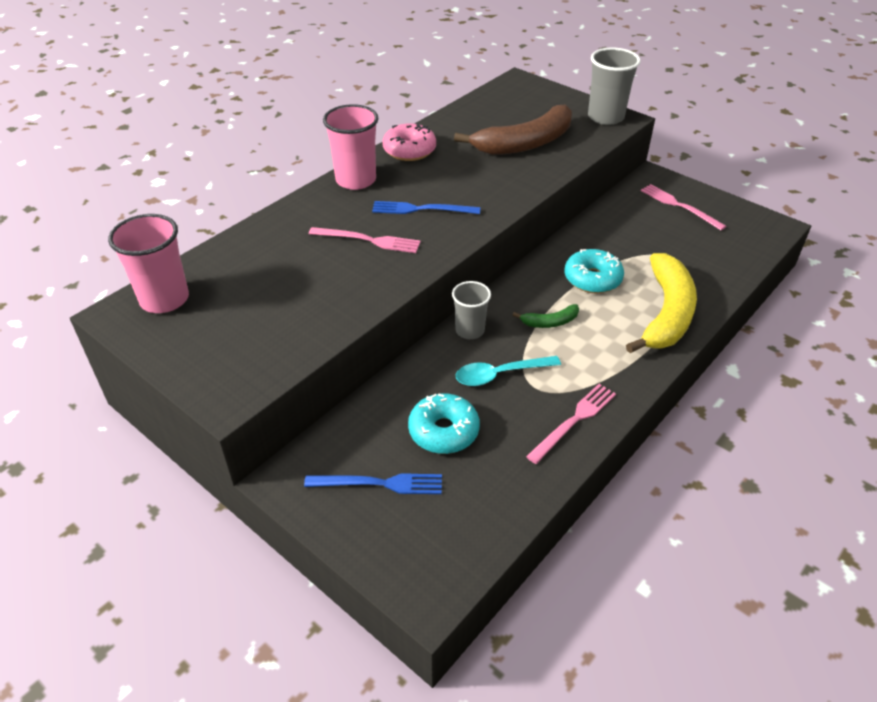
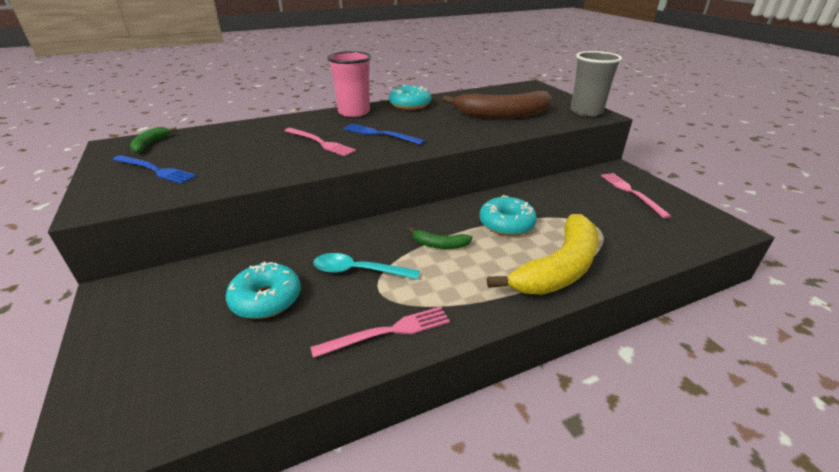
camera: 25 degrees right, 10 degrees down
pink cup [108,214,189,313] -> green banana [130,127,177,153]
blue fork [304,473,442,494] -> blue fork moved to [112,155,196,184]
pink donut [382,123,436,161] -> turquoise donut [389,85,431,110]
grey cup [452,281,491,339] -> none

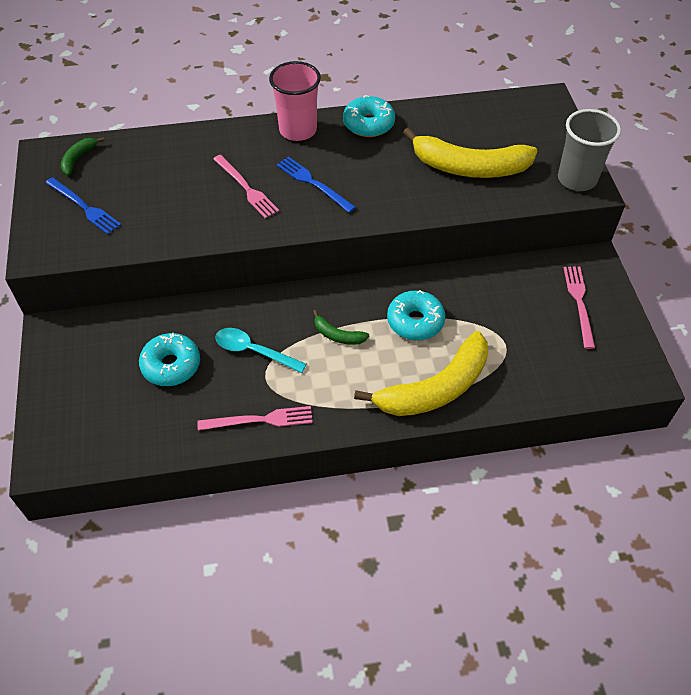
camera: 15 degrees right, 20 degrees up
brown banana [442,91,552,119] -> yellow banana [403,128,537,178]

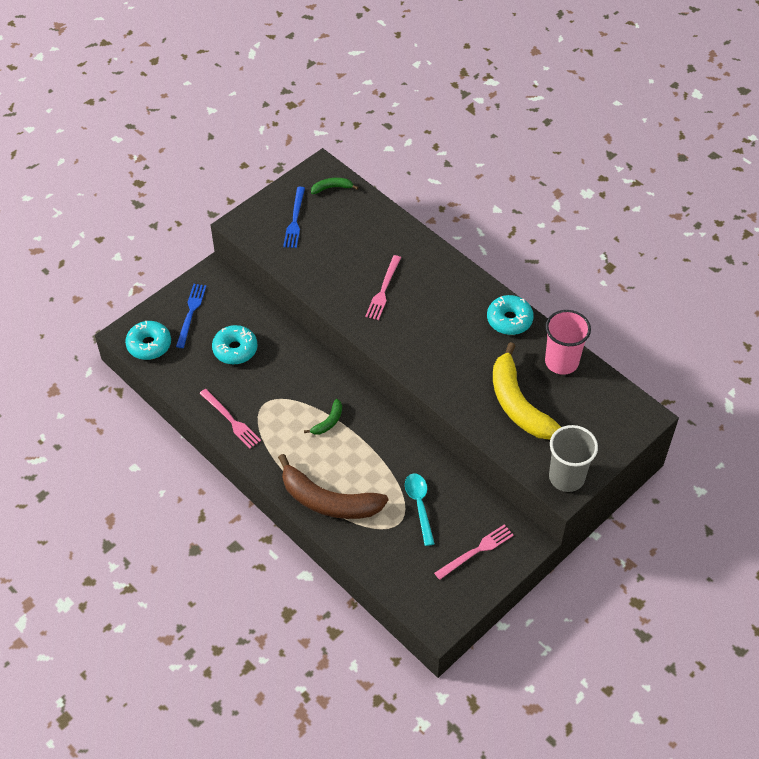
camera: 55 degrees right, 0 degrees up
turquoise spoon [215,328,307,373] -> turquoise spoon moved to [405,474,435,546]
pink cup [269,61,321,141] -> pink cup moved to [545,310,591,375]
blue fork [276,157,356,213] -> blue fork moved to [176,284,206,348]
green banana [313,310,369,345] -> green banana turned 135 degrees counterclockwise [304,399,342,435]
yellow banana [354,331,488,416] -> brown banana [278,454,388,519]
turquoise donut [387,290,445,341] -> turquoise donut moved to [125,321,171,360]

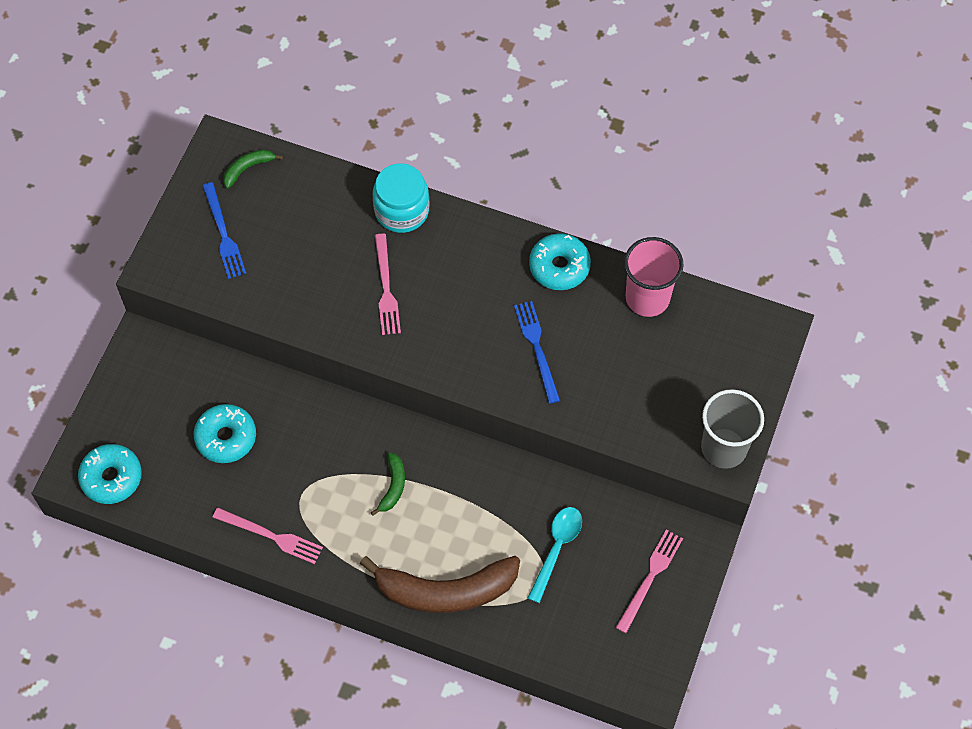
camera: 25 degrees left, 10 degrees up
blue fork [176,284,206,348] -> blue fork moved to [514,301,560,404]
turquoise spoon [405,474,435,546] -> turquoise spoon turned 60 degrees clockwise [528,507,582,603]
yellow banana [493,342,561,440] -> none
none -> turquoise jar [373,163,429,233]

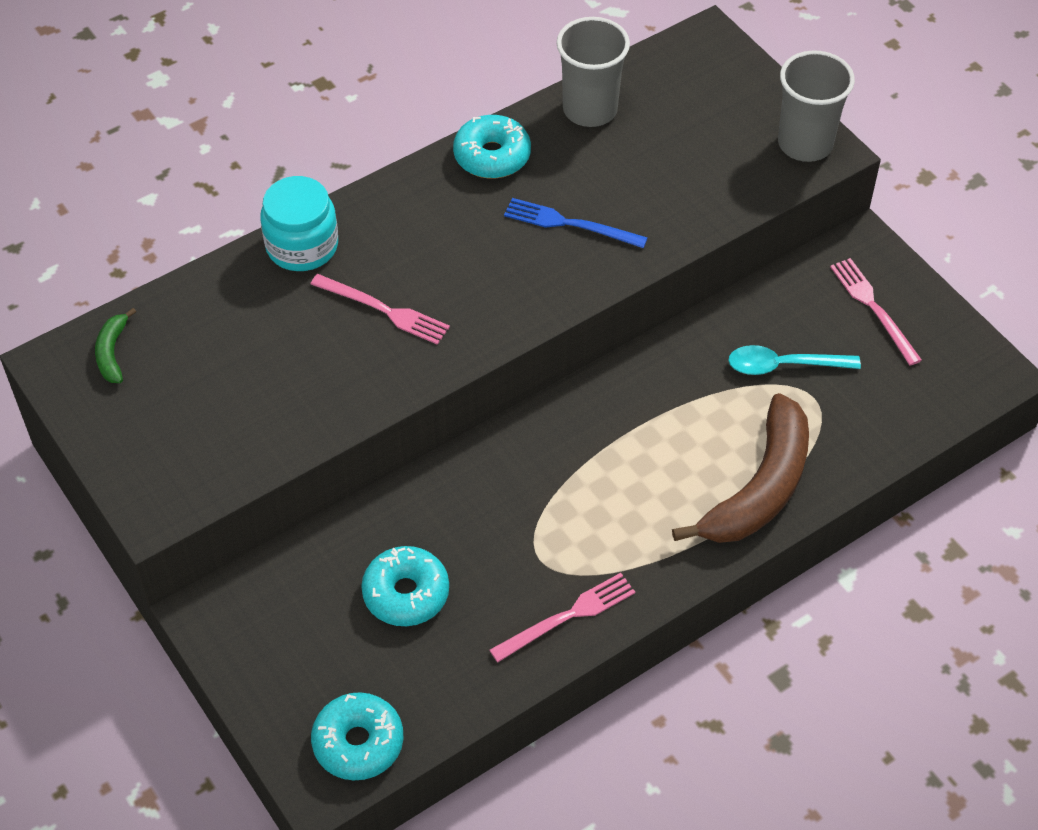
camera: 55 degrees left, 10 degrees down
blue fork [203,182,246,279] -> none
green banana [371,452,405,516] -> none
turquoise spoon [528,507,582,603] -> turquoise spoon turned 60 degrees counterclockwise [728,345,861,375]
pink cup [624,237,684,317] -> grey cup [556,17,630,127]

